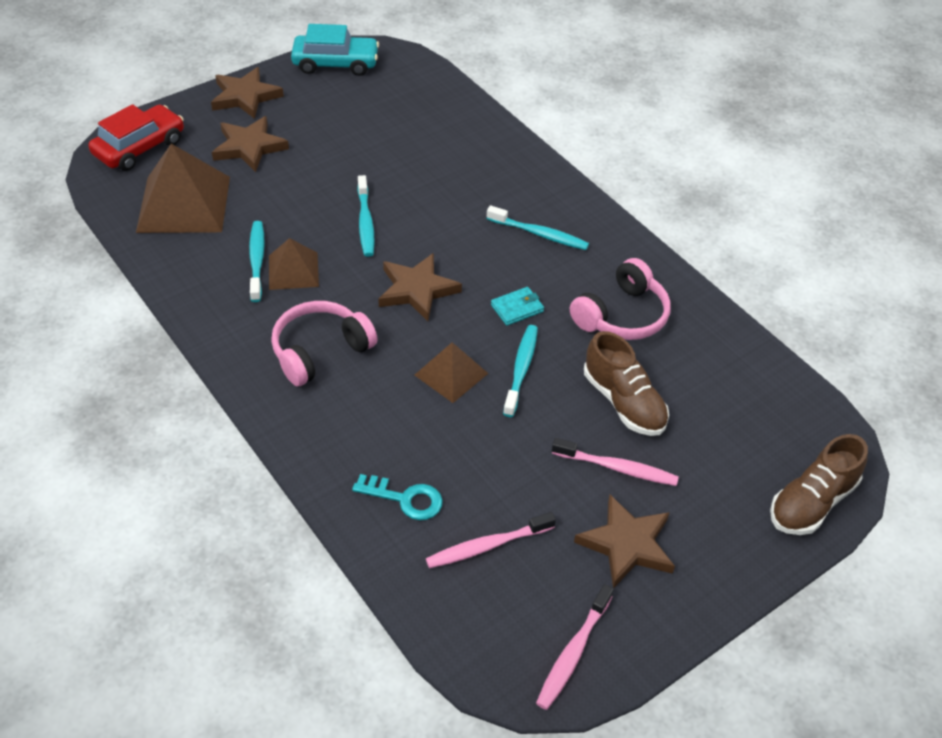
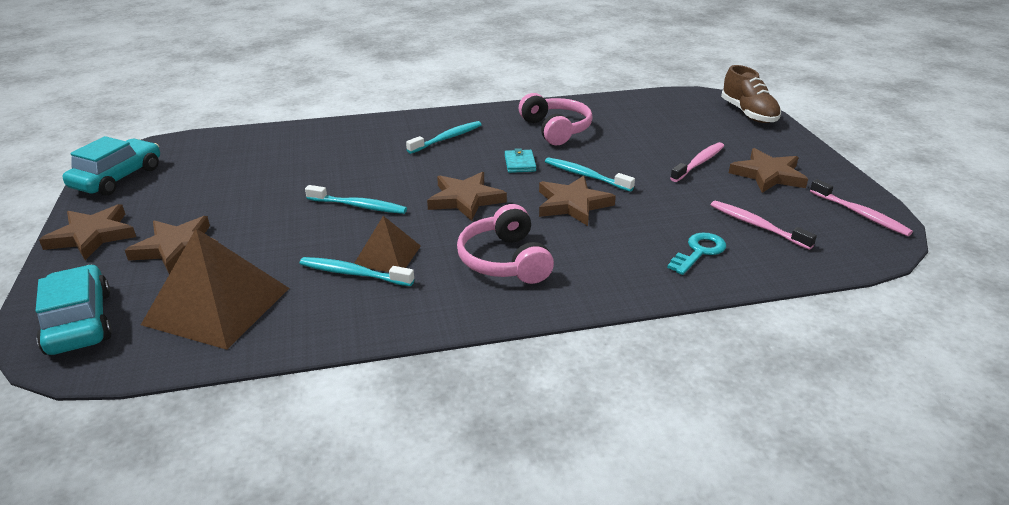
camera: 65 degrees left, 15 degrees down
red car [88,104,184,171] -> turquoise car [36,265,112,355]
brown pyramid [415,342,489,403] -> brown star [539,176,616,226]
pink toothbrush [426,512,556,568] -> pink toothbrush turned 135 degrees clockwise [711,201,817,250]
brown shoe [584,331,669,436] -> none

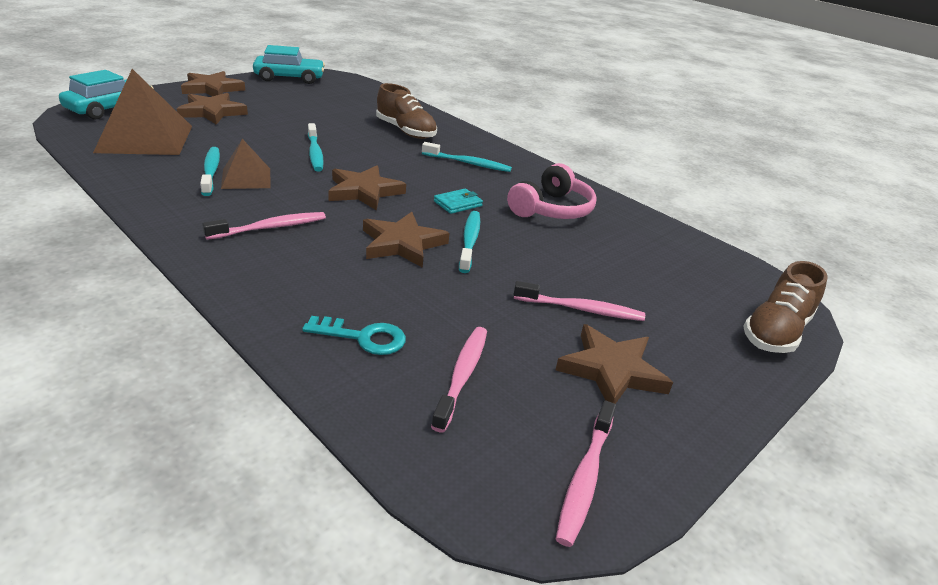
camera: 55 degrees right, 0 degrees up
pink headphones [457,204,554,284] -> pink toothbrush [202,212,326,240]
none -> brown shoe [376,83,437,139]

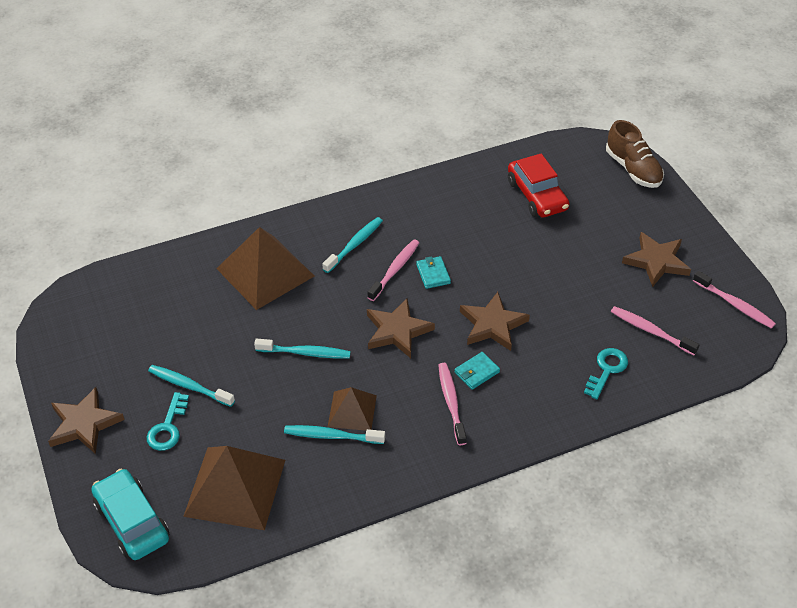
camera: 65 degrees left, 15 degrees up
brown star [177,93,248,125] -> turquoise key [147,392,189,451]
turquoise car [253,45,325,84] -> none
brown shoe [376,83,437,139] -> brown pyramid [216,227,314,310]
turquoise toothbrush [459,211,480,273] -> turquoise toothbrush moved to [148,365,235,407]
pink headphones [507,163,597,219] -> none
pink toothbrush [514,281,645,321] -> pink toothbrush moved to [367,239,419,301]
none -> turquoise wallet [454,352,500,390]
none -> red car [508,154,569,218]

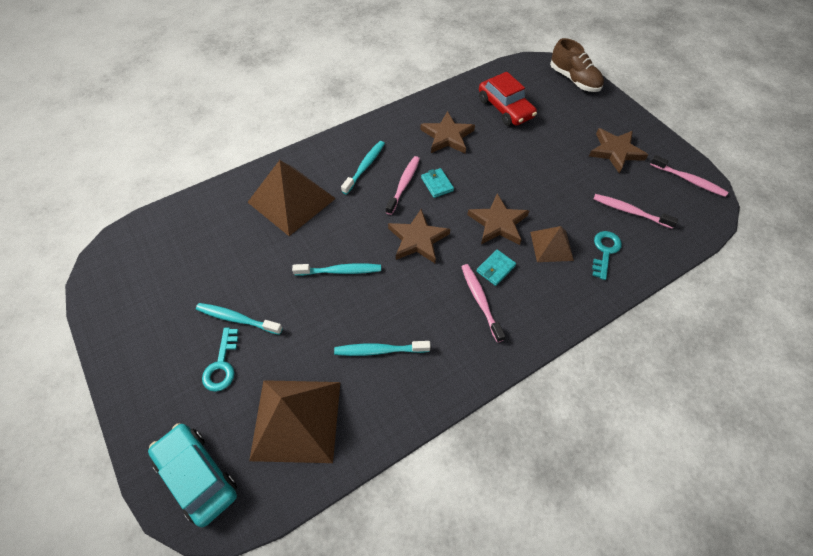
camera: 10 degrees left, 10 degrees up
brown star [48,387,124,454] -> brown star moved to [420,111,475,153]
brown pyramid [328,387,377,431] -> brown pyramid moved to [530,226,574,262]

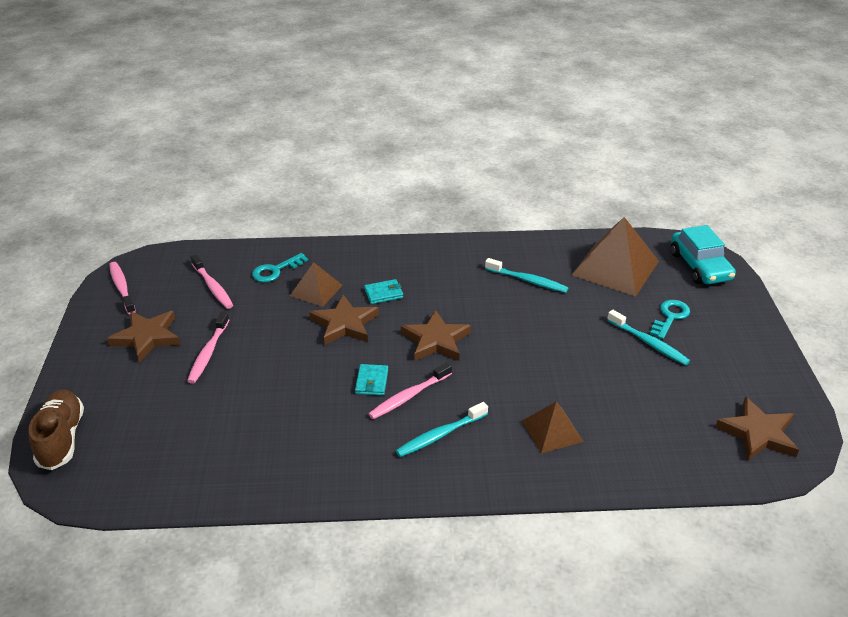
camera: 150 degrees left, 20 degrees down
brown pyramid [247,160,336,236] -> brown pyramid [522,401,584,453], size x0.56
turquoise toothbrush [292,263,381,276] -> none
brown star [420,111,475,153] -> brown star moved to [716,397,799,461]
pink toothbrush [462,264,506,343] -> pink toothbrush moved to [187,312,229,384]
red car [479,72,537,126] -> none

